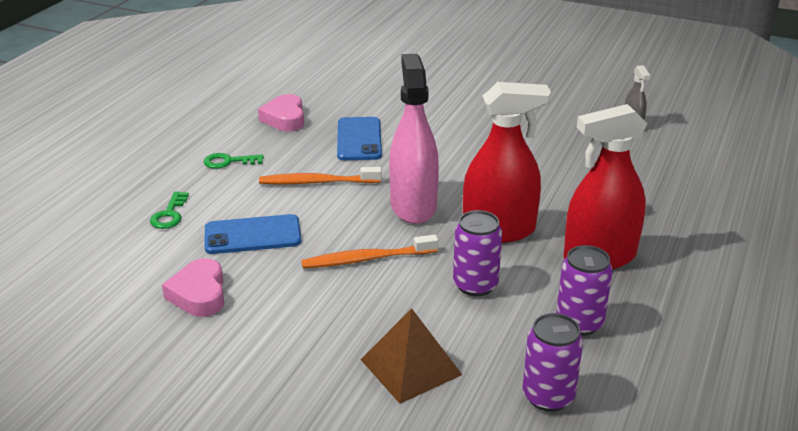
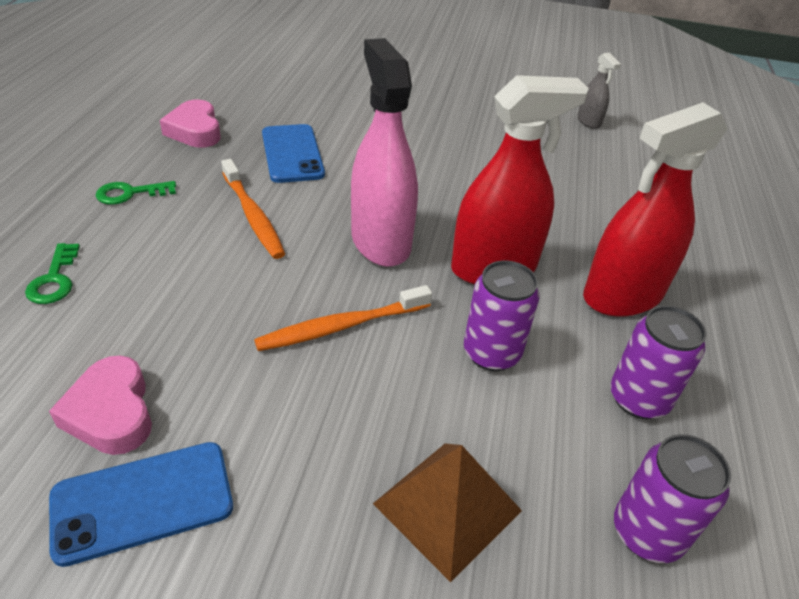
camera: 15 degrees left, 10 degrees up
blue phone [205,214,301,254] -> blue phone moved to [49,442,233,567]
orange toothbrush [259,167,382,184] -> orange toothbrush turned 105 degrees counterclockwise [221,159,285,259]

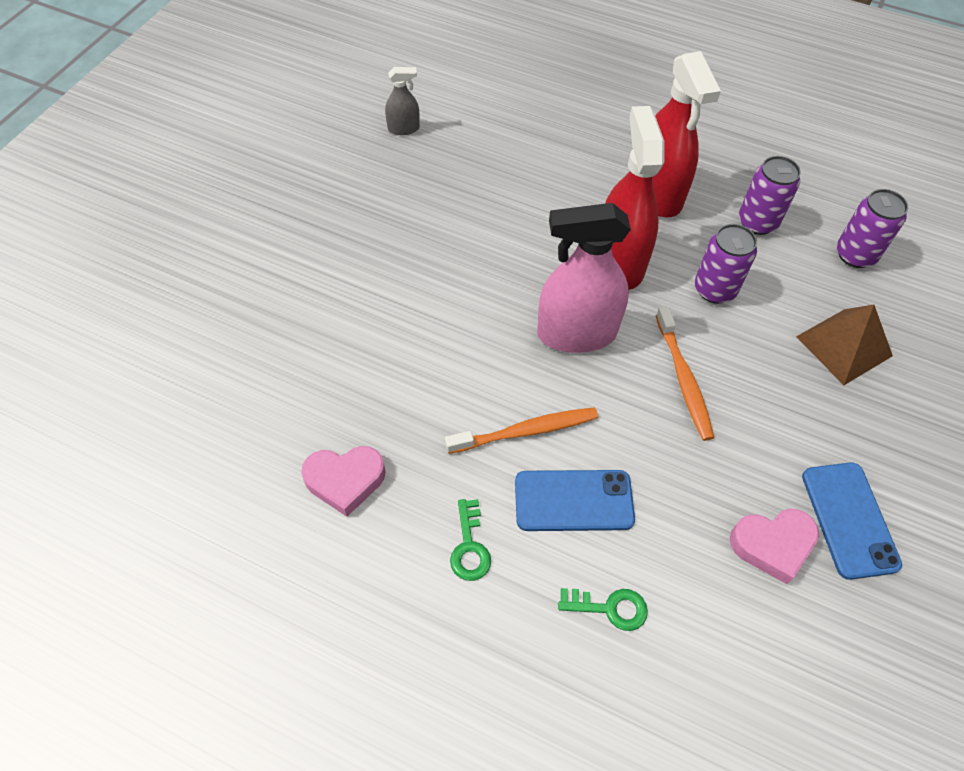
camera: 75 degrees left, 15 degrees up
blue phone [262,124,325,183] -> blue phone moved to [515,470,635,531]

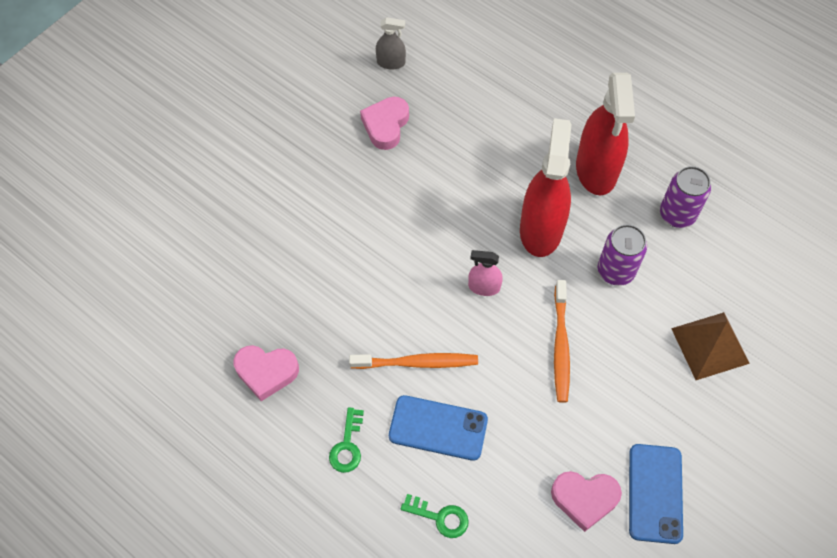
camera: 15 degrees right, 5 degrees up
pink spray bottle [537,203,631,353] -> pink spray bottle [468,250,503,296], size x0.47
purple can [837,189,908,268] -> none
none -> pink heart [360,97,409,150]

